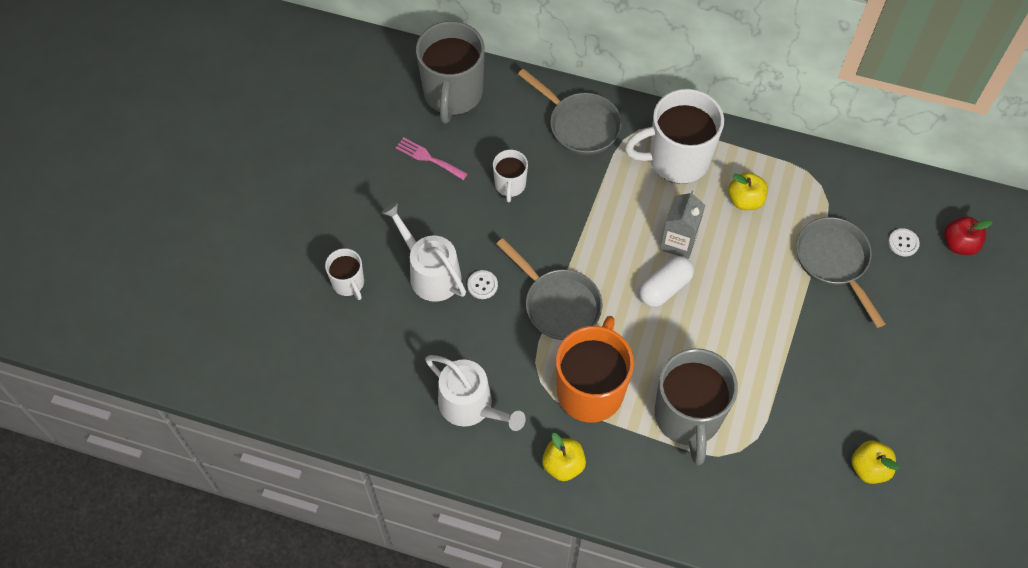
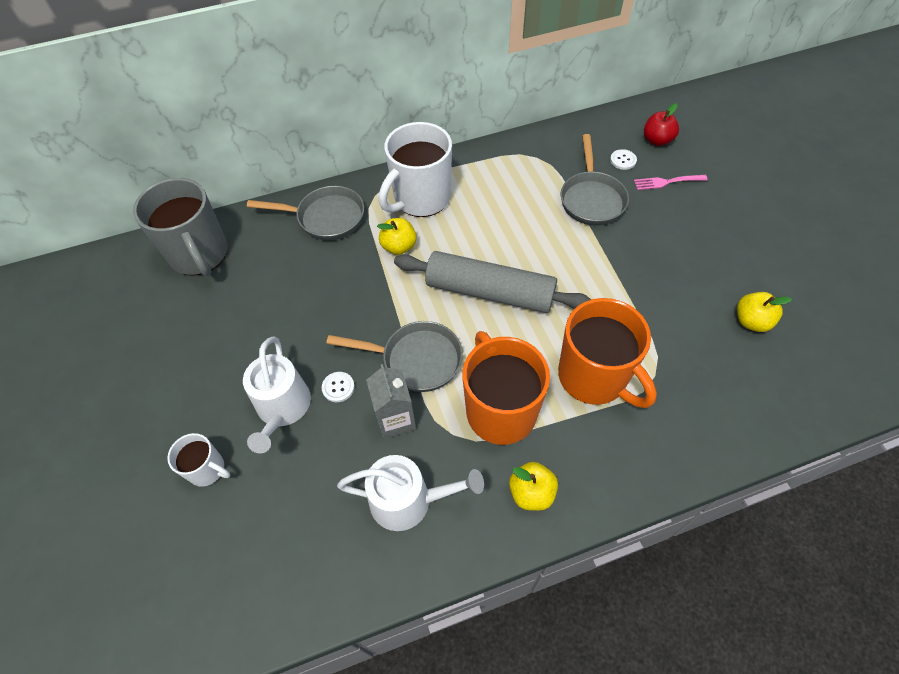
camera: 35 degrees left, 5 degrees down
white watering can [382,202,466,302] -> white watering can turned 105 degrees counterclockwise [243,337,311,453]
pink fork [396,137,468,180] -> pink fork moved to [634,175,708,190]
white mug [493,150,528,202] -> none
white capsule [639,256,694,307] -> grey rolling pin [394,251,591,313]
grey mug [655,348,738,465] -> orange mug [558,298,657,408]
grey carton [660,191,705,259] -> grey carton moved to [366,364,416,439]
yellow apple [728,172,768,210] -> yellow apple moved to [377,218,417,255]
grey pan [796,217,886,328] -> grey pan turned 120 degrees counterclockwise [561,134,629,226]

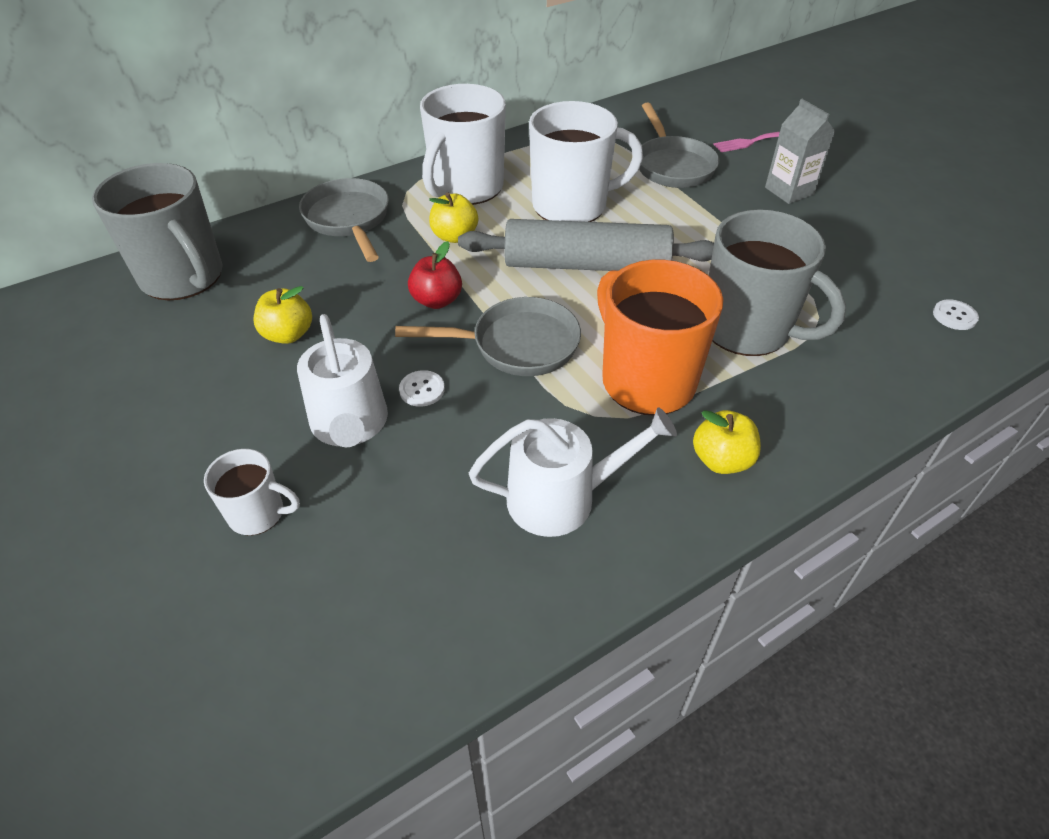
camera: 15 degrees left, 10 degrees down
grey pan [247,186,364,240] -> grey pan turned 105 degrees counterclockwise [299,178,389,262]
grey carton [366,364,416,439] -> grey carton moved to [765,99,835,204]
orange mug [558,298,657,408] -> grey mug [709,210,846,356]
white button [610,149,637,170] -> white button moved to [933,299,979,330]
red apple [644,103,679,146] -> red apple moved to [408,241,462,309]
yellow apple [737,292,792,332] -> yellow apple moved to [254,286,312,344]
none -> white mug [529,101,643,222]

